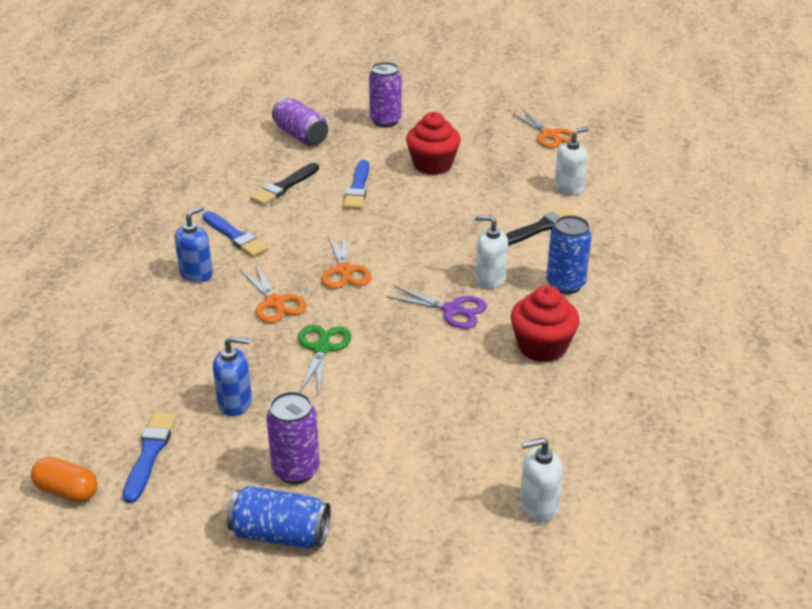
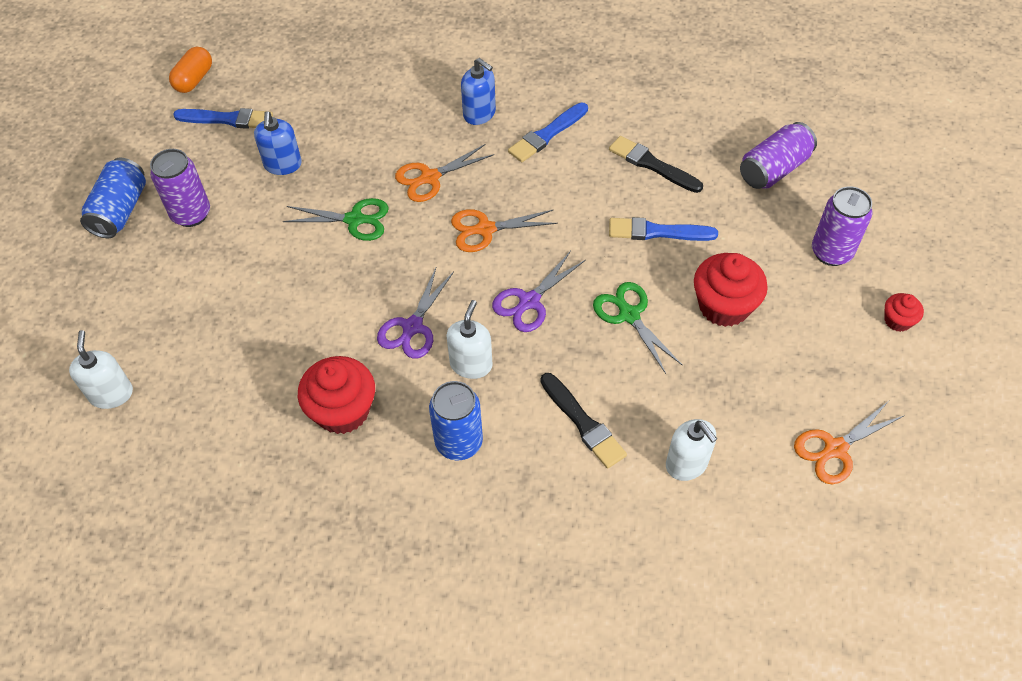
camera: 90 degrees right, 20 degrees up
none -> purple scissors [492,251,586,332]
none -> green scissors [593,282,683,374]
none -> red cupcake [885,293,924,332]

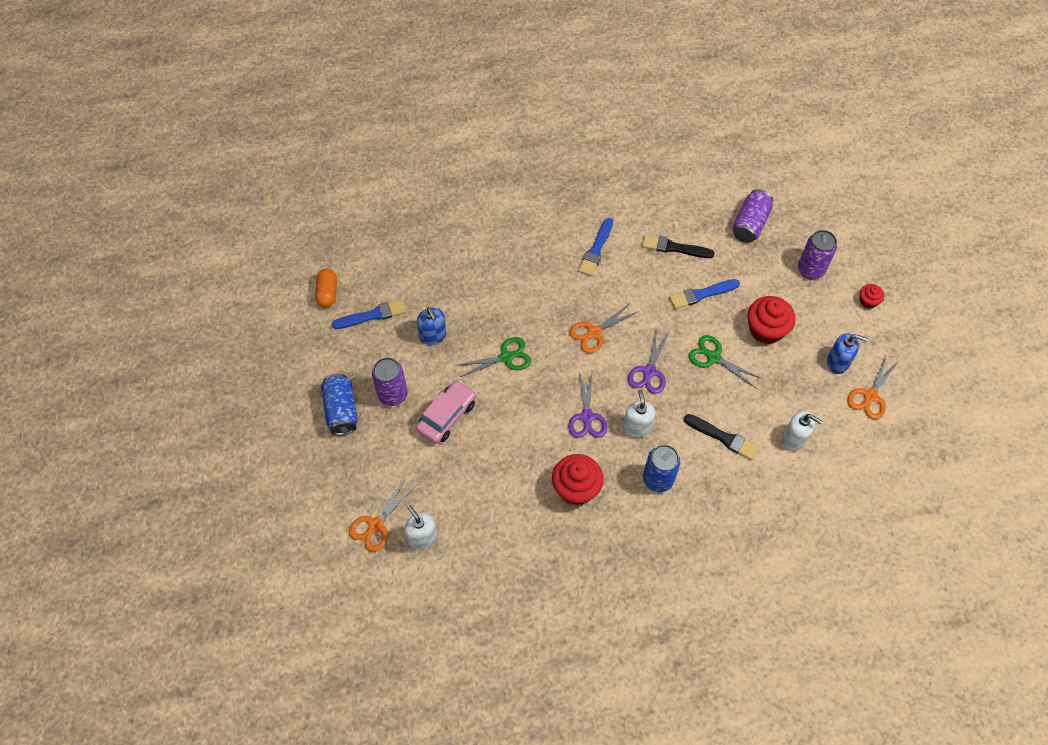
camera: 25 degrees left, 5 degrees up
orange scissors [395,144,494,202] -> orange scissors moved to [349,479,416,552]
blue soap dispenser [461,58,496,125] -> blue soap dispenser moved to [827,333,868,374]
none -> pink car [416,380,476,444]

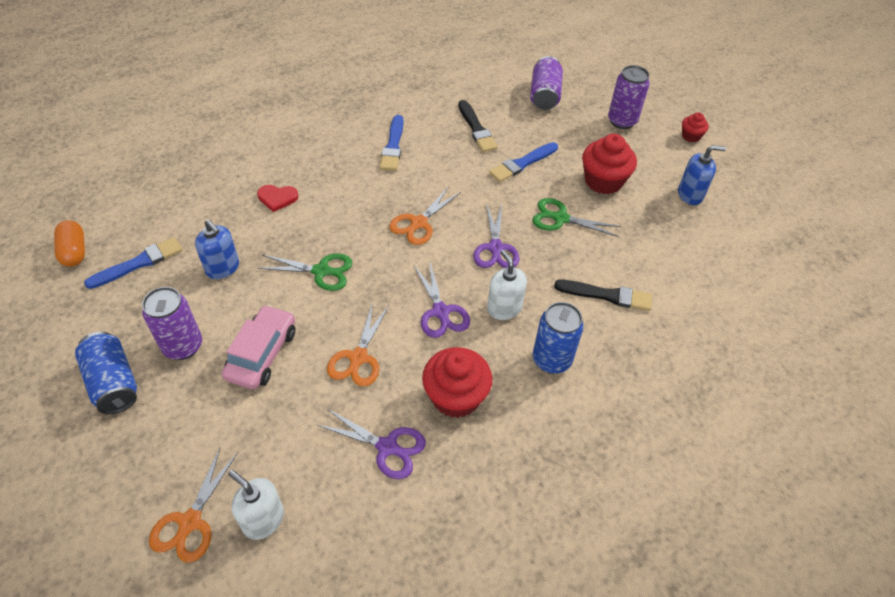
camera: 20 degrees left, 10 degrees down
green scissors [458,337,531,377] -> green scissors turned 45 degrees clockwise [257,253,352,291]
black brush [642,234,715,258] -> black brush turned 105 degrees counterclockwise [458,100,498,152]
white soap dispenser [783,411,822,451] -> none
orange scissors [847,356,898,420] -> orange scissors moved to [327,302,389,387]
none -> red heart [257,185,298,212]
none -> purple scissors [317,409,426,479]

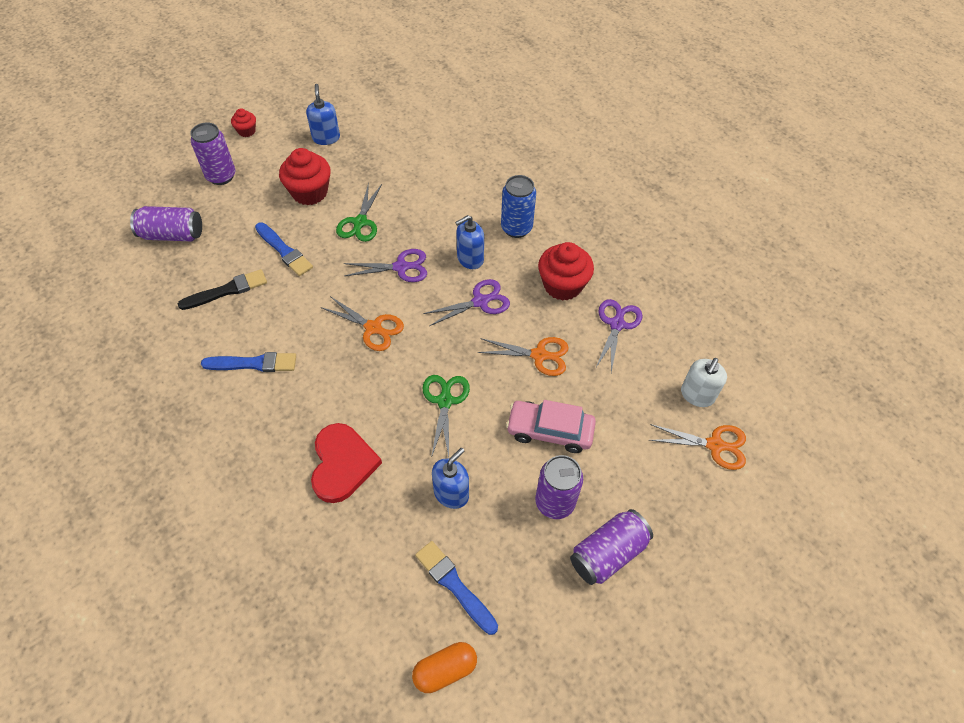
camera: 95 degrees left, 5 degrees up
blue can [75,332,137,414] -> purple can [570,509,653,585]
red heart [257,185,298,212] -> red heart [311,423,382,503], size x1.77
white soap dispenser [487,250,527,320] -> blue soap dispenser [455,215,484,269]
black brush [554,280,652,311] -> none

